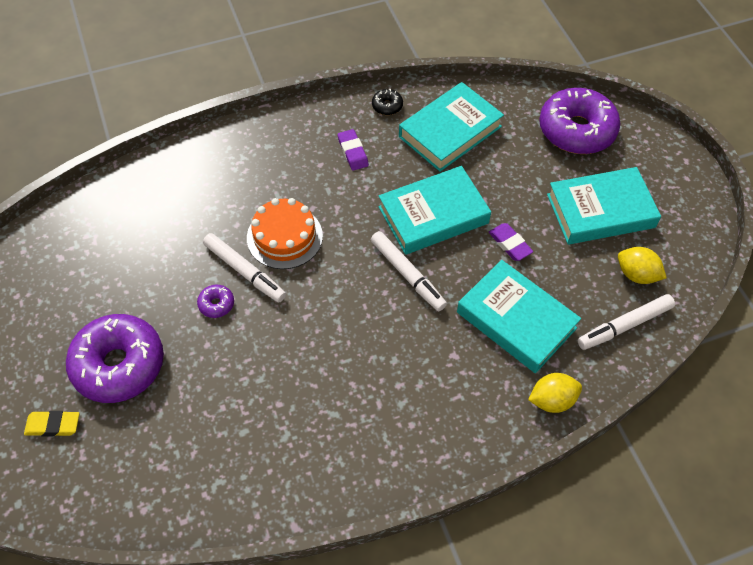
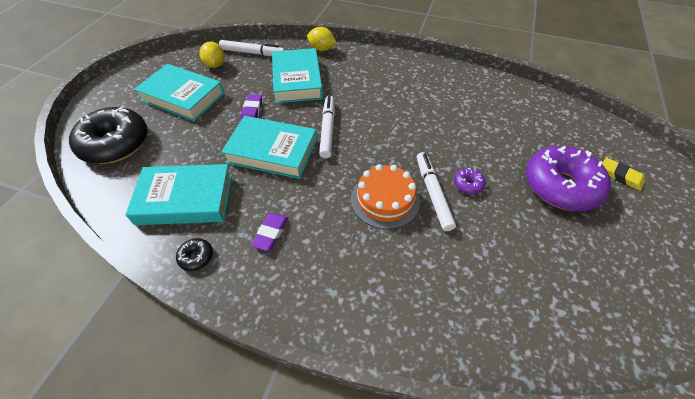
camera: 140 degrees left, 5 degrees down
purple donut [539,88,620,154] -> black donut [69,107,148,164]

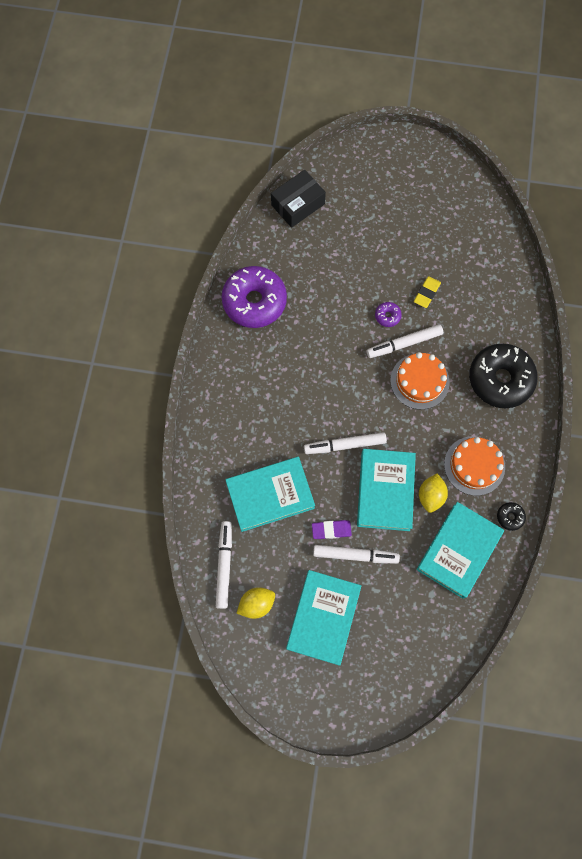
camera: 100 degrees left, 20 degrees up
black donut [69,107,148,164] -> black donut moved to [469,344,538,408]
turquoise book [125,164,232,225] -> turquoise book turned 45 degrees clockwise [416,502,504,599]
purple eraser [251,213,288,251] -> orange cake [444,436,505,496]
yellow lemon [307,27,337,51] -> yellow lemon moved to [419,473,448,513]
purple donut [526,146,611,211] -> purple donut moved to [221,266,287,328]
yellow eraser [602,158,645,191] -> yellow eraser moved to [414,276,441,308]
none -> black box [271,170,326,228]
none -> white marker [313,545,400,564]

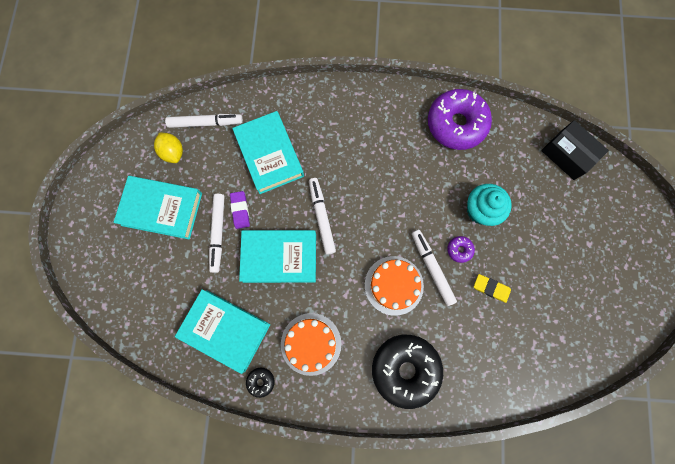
camera: 85 degrees right, 5 degrees up
yellow lemon [419,473,448,513] -> none
none -> turquoise cupcake [467,184,512,226]

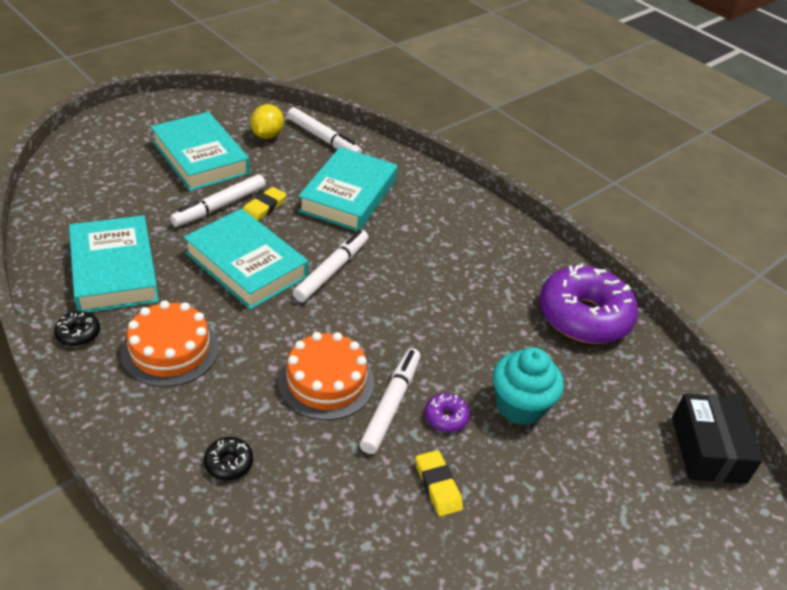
camera: 40 degrees right, 35 degrees down
purple eraser [230,191,250,229] -> yellow eraser [243,187,287,221]
black donut [372,335,443,409] -> black donut [204,437,253,480], size x0.41

